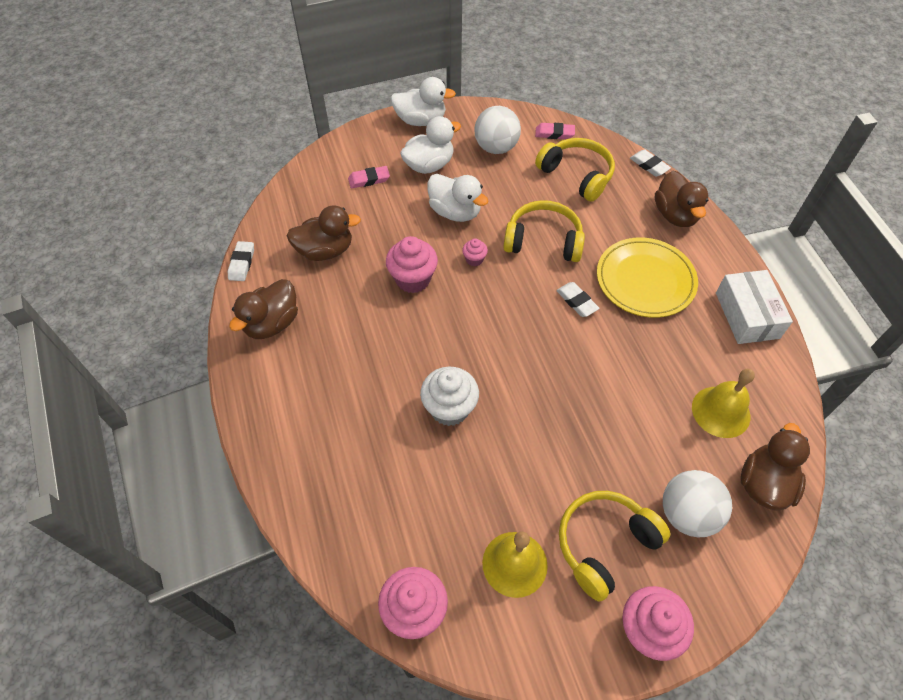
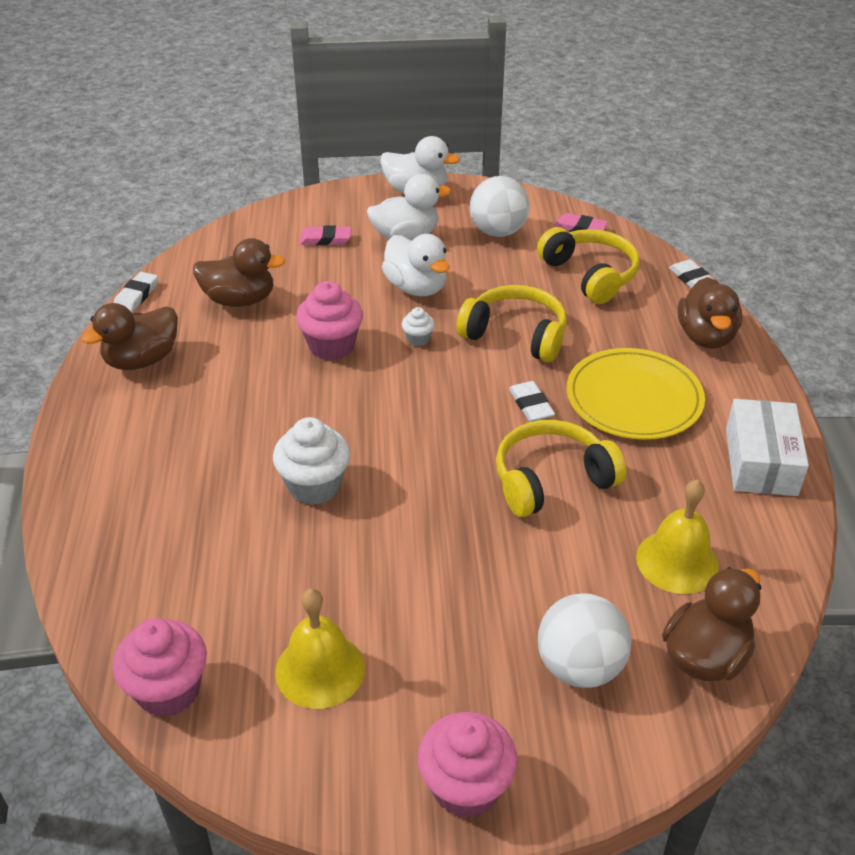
camera: 15 degrees right, 15 degrees down
pink cupcake [462,238,488,266] -> white cupcake [402,307,435,346]
yellow headphones [559,491,670,602] -> yellow headphones moved to [496,420,626,517]

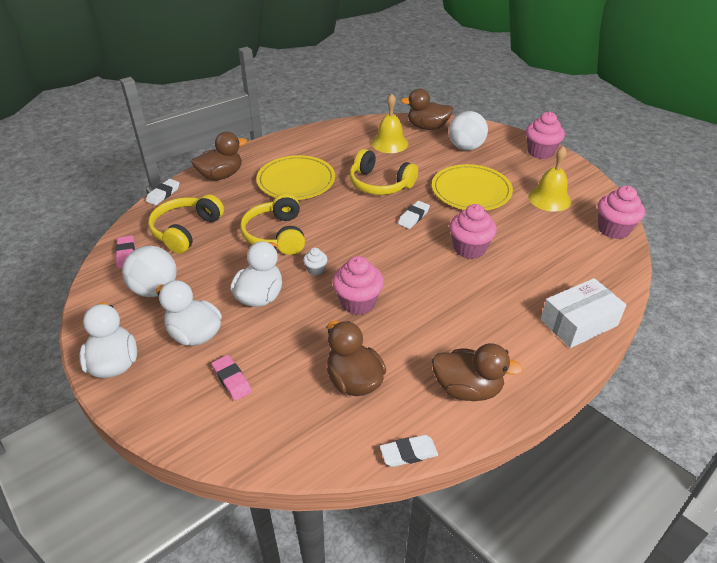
camera: 125 degrees left, 0 degrees up
white cupcake [273,417,350,505] -> pink cupcake [449,204,497,259]
white eraser [509,381,555,422] -> white eraser moved to [398,201,430,229]
white box [726,399,809,496] -> white box moved to [541,278,626,348]
none -> yellow plate [432,164,513,210]

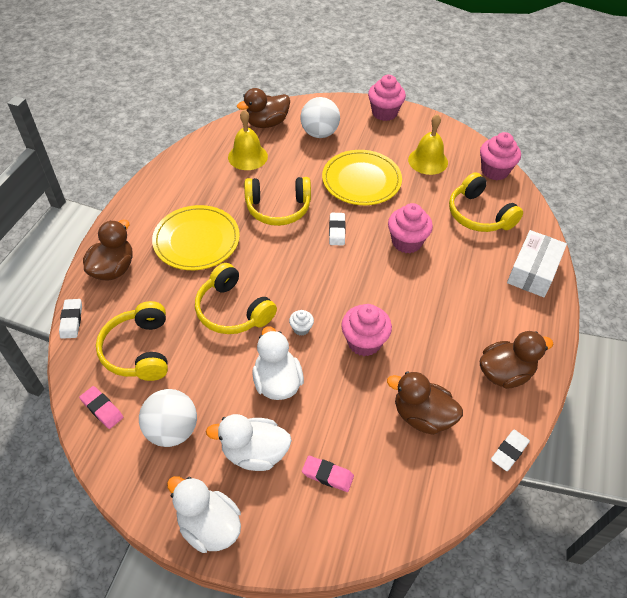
camera: 35 degrees left, 10 degrees up
none -> yellow headphones [449,172,523,232]

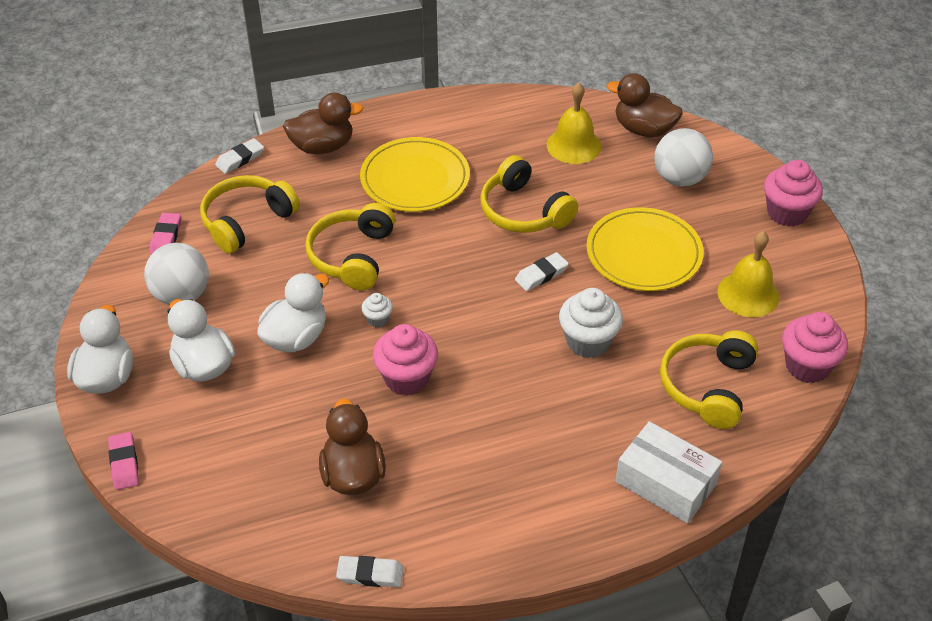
camera: 55 degrees right, 5 degrees down
pink eraser [302,456,354,492] -> pink eraser moved to [108,432,139,490]
pink cupcake [388,203,433,253] -> white cupcake [559,288,623,358]
brown duck [480,331,553,389] -> none
white box [507,230,567,297] -> white box turned 45 degrees clockwise [616,421,722,523]

